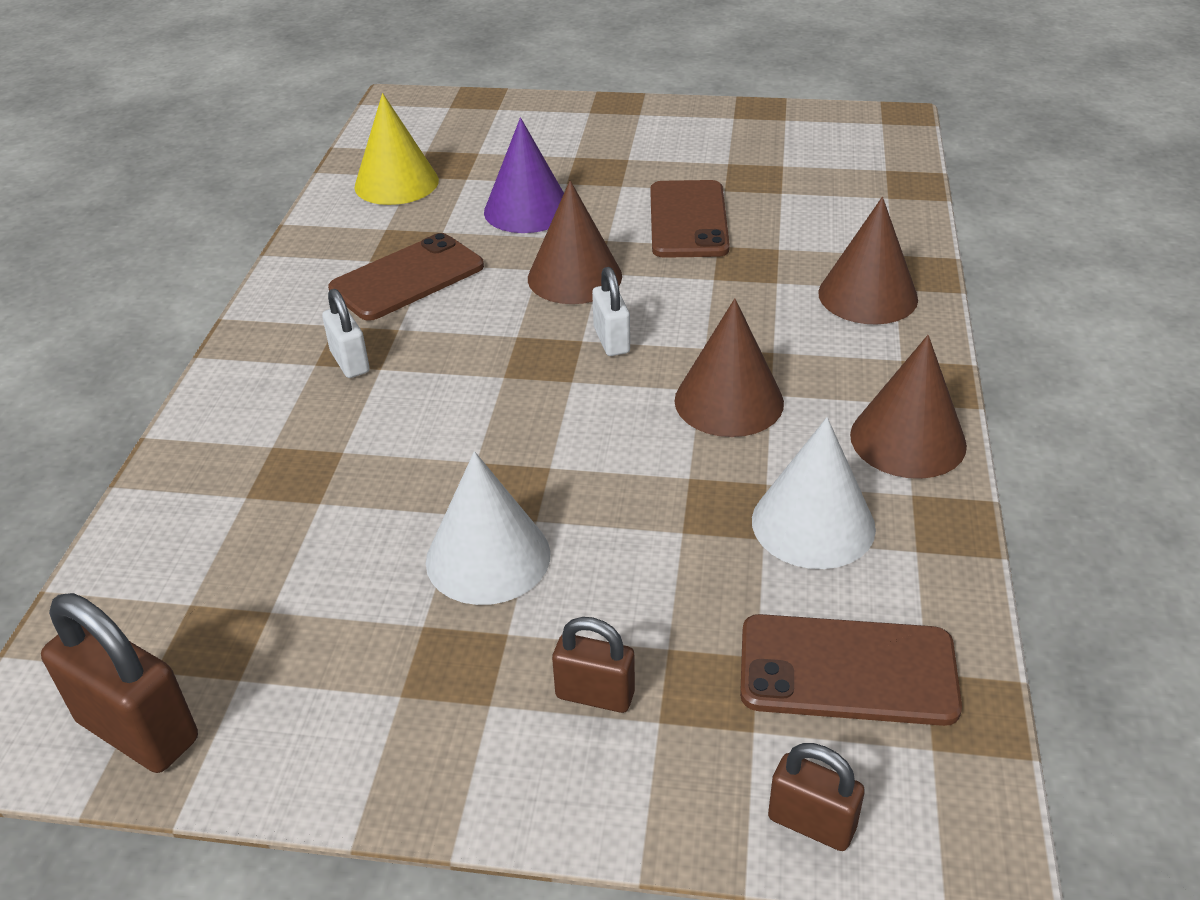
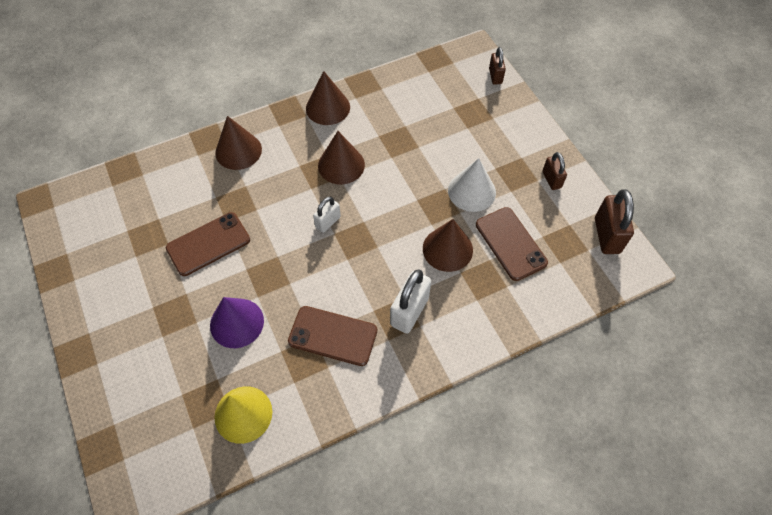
camera: 125 degrees left, 20 degrees up
white padlock [322,289,370,378] -> white padlock [390,269,431,334], size x1.67
brown cone [528,180,622,304] -> brown cone moved to [423,219,473,272]
brown padlock [552,617,635,713] -> brown padlock moved to [542,152,567,190]
brown phone [740,614,962,726] -> brown phone moved to [476,207,548,281]
white cone [752,417,876,569] -> none

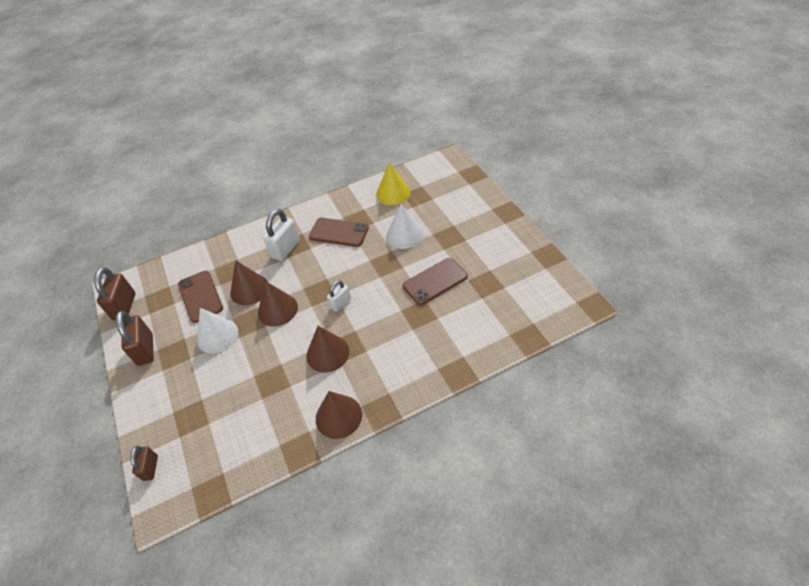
camera: 175 degrees left, 10 degrees down
purple cone [210,297,264,348] -> white cone [386,204,423,249]
brown cone [215,116,262,170] -> brown cone moved to [258,281,298,327]
brown padlock [542,152,567,190] -> brown padlock [116,311,154,366], size x1.67

